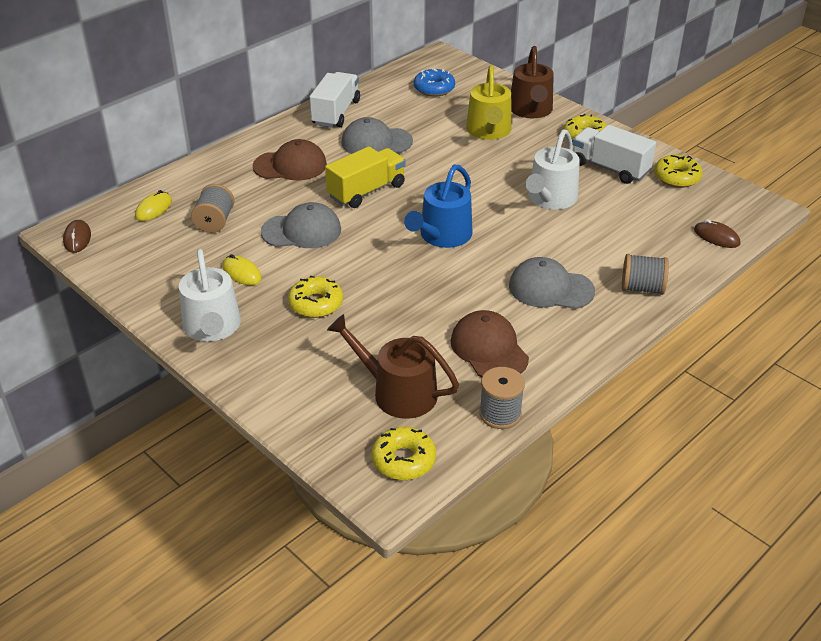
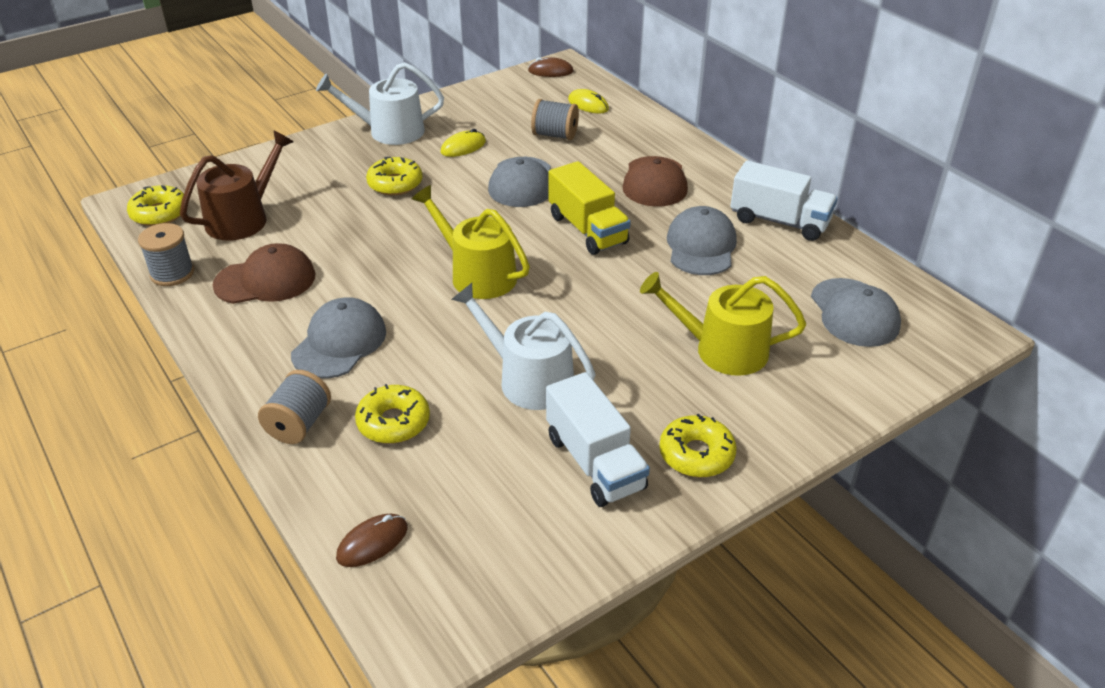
camera: 100 degrees right, 0 degrees up
blue watering can [404,165,473,248] -> yellow watering can [412,185,530,299]
blue donut [414,68,455,97] -> grey cap [811,278,901,347]
brown watering can [511,46,554,118] -> none
white truck [572,125,656,184] -> white truck turned 105 degrees clockwise [546,372,650,507]
yellow donut [654,155,703,188] -> yellow donut moved to [355,384,430,444]

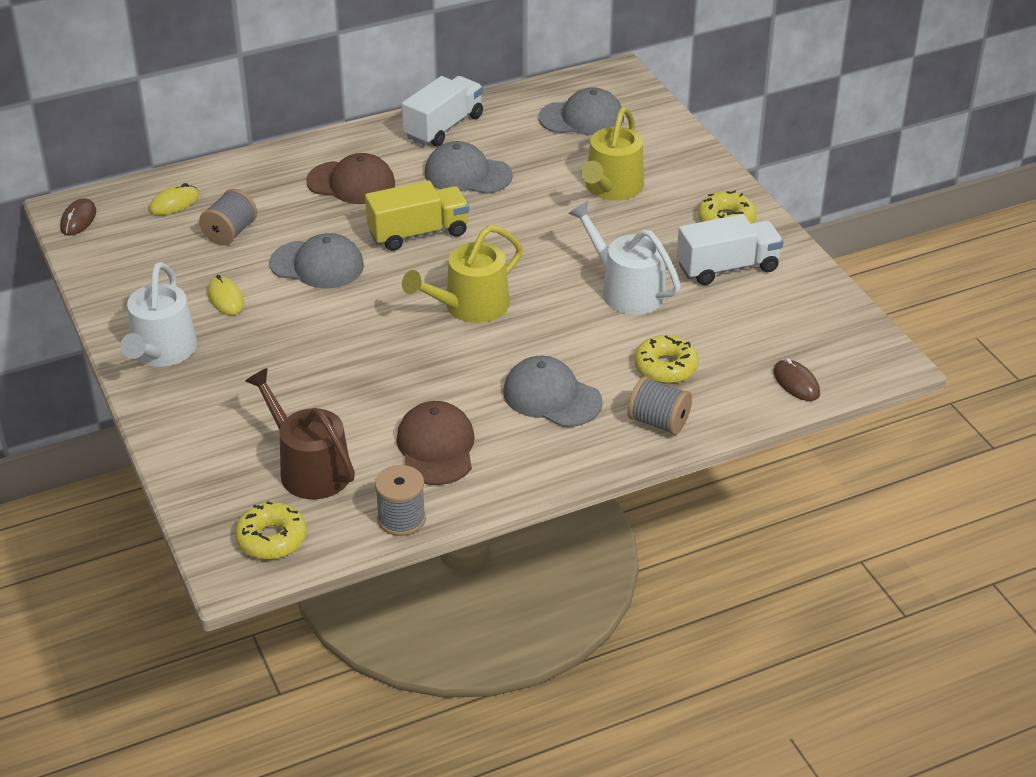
camera: 80 degrees left, 0 degrees up
yellow donut [366,157,423,196] -> none
white watering can [451,283,595,410] -> white watering can turned 90 degrees clockwise [568,201,681,315]

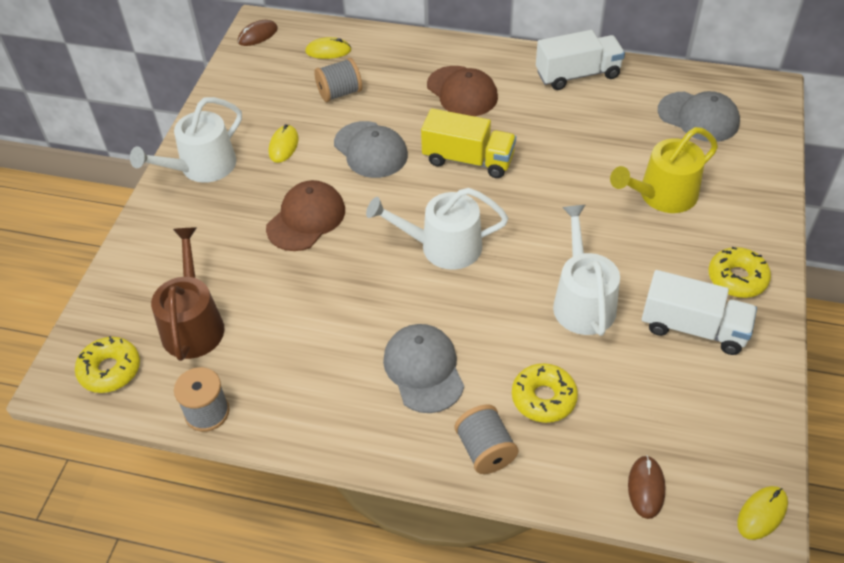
camera: 40 degrees right, 10 degrees up
brown cap [396,401,475,485] -> brown cap moved to [266,180,345,251]
yellow watering can [402,225,523,323] -> white watering can [366,188,508,270]
grey cap [425,141,513,194] -> none
none -> yellow mouse [737,486,788,540]

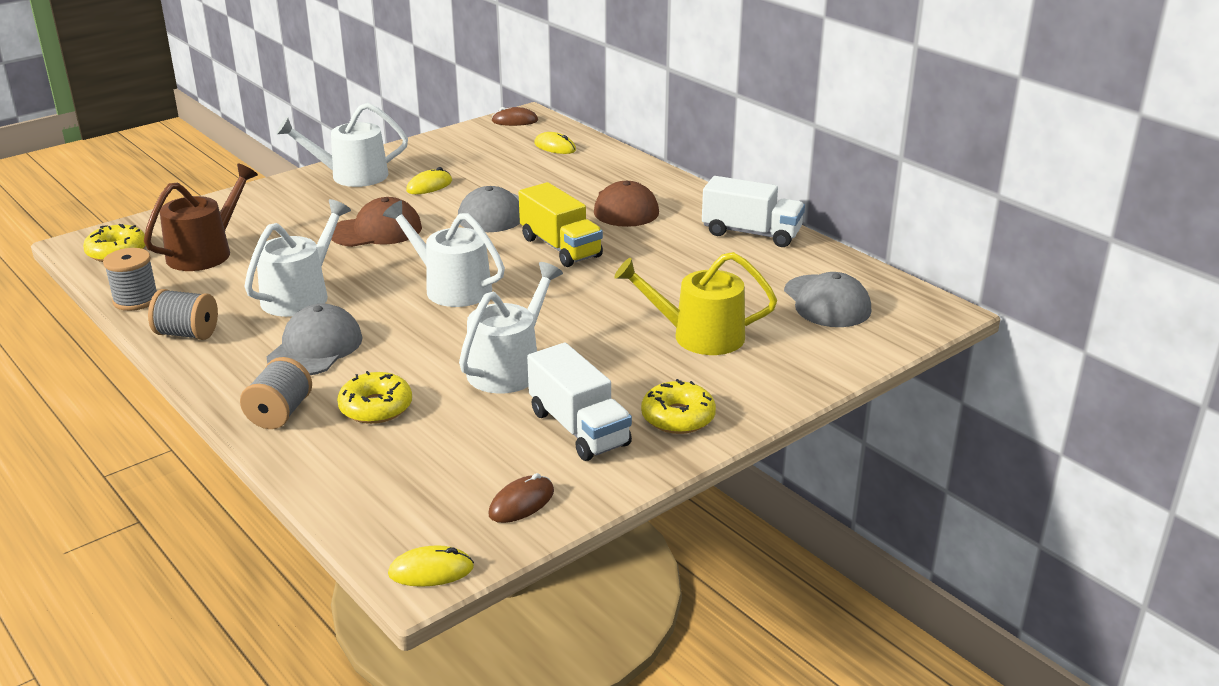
camera: 35 degrees right, 20 degrees down
grey spool [314,58,362,102] -> grey spool moved to [148,289,218,340]
brown mouse [628,455,665,519] -> brown mouse moved to [488,473,554,523]
none -> white watering can [244,199,351,317]

